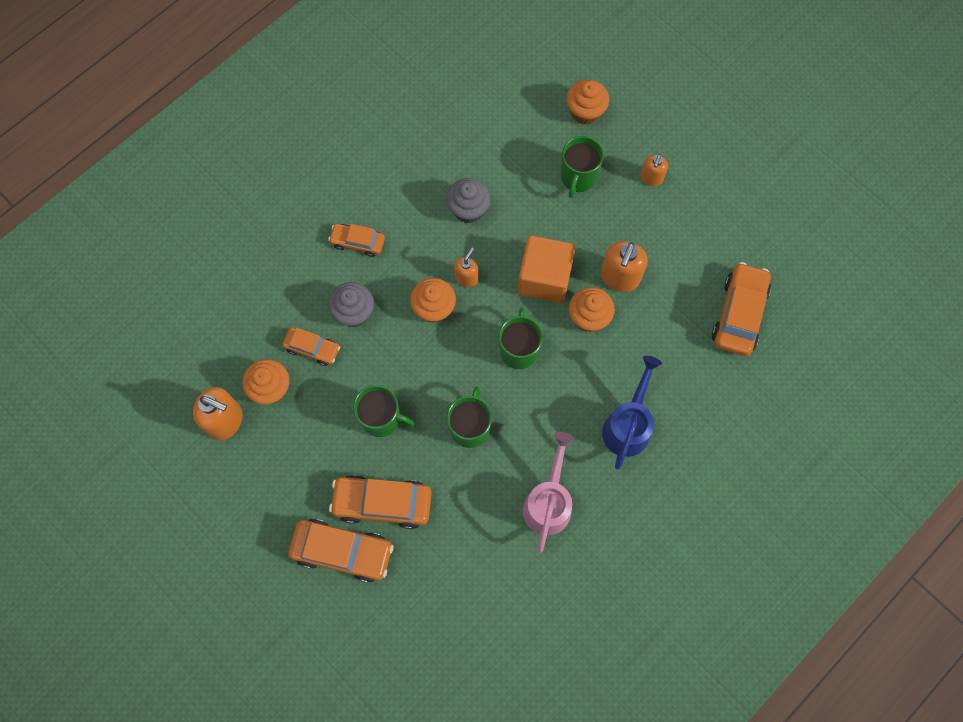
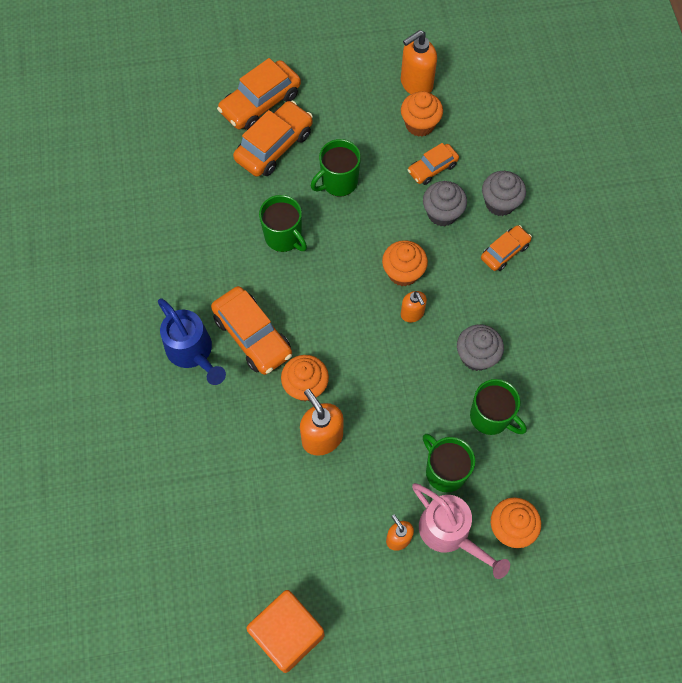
camera: 125 degrees right, 5 degrees down
green mug [498,308,543,369] -> green mug moved to [470,379,527,435]
orange cube [518,235,575,303] -> orange cube moved to [246,590,325,673]
pink watering can [523,432,574,553] -> pink watering can moved to [412,483,510,579]
orange car [712,262,771,356] -> orange car moved to [211,286,292,375]
none -> grey cupcake [482,171,526,216]

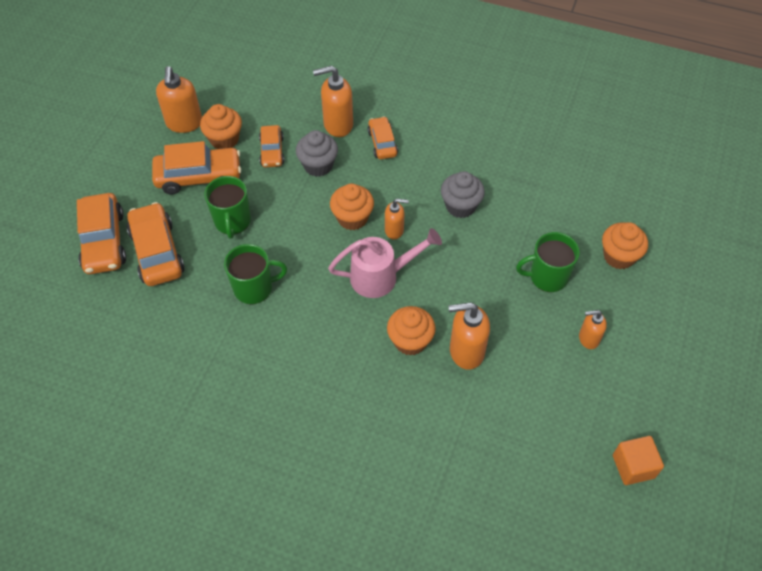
camera: 60 degrees left, 10 degrees down
blue watering can [158,298,226,385] -> none
orange car [211,286,292,375] -> orange car moved to [152,141,241,194]
orange cube [246,590,325,673] -> orange cube [613,436,664,485], size x0.63
pink watering can [412,483,510,579] -> pink watering can moved to [328,228,442,298]
green mug [470,379,527,435] -> none
grey cupcake [482,171,526,216] -> orange soap dispenser [313,66,353,137]

